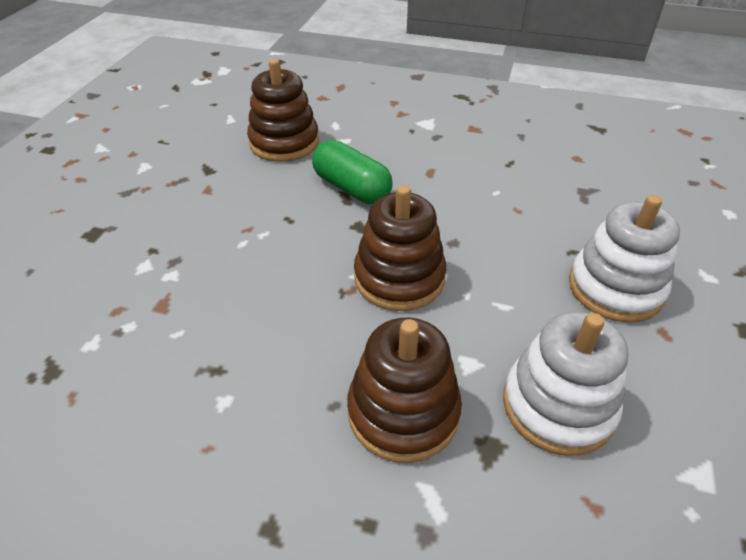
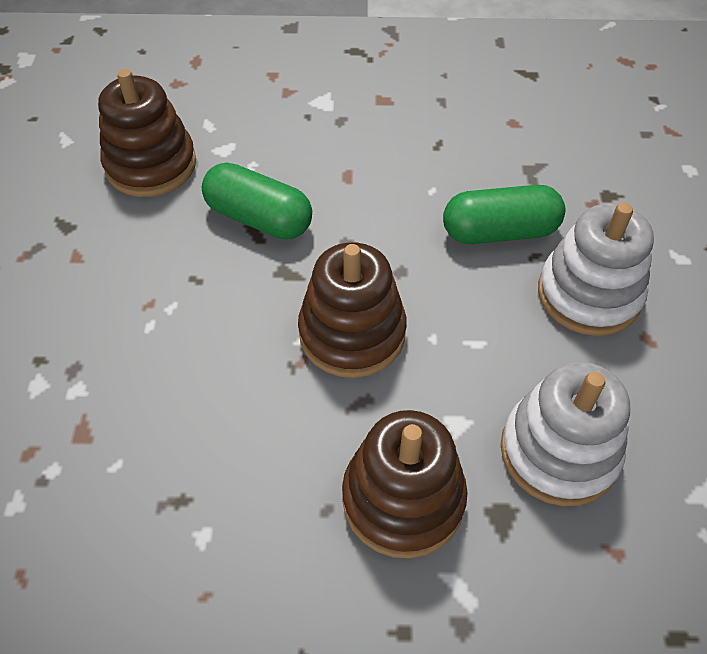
camera: 15 degrees left, 10 degrees up
none -> green capsule [443,185,565,244]

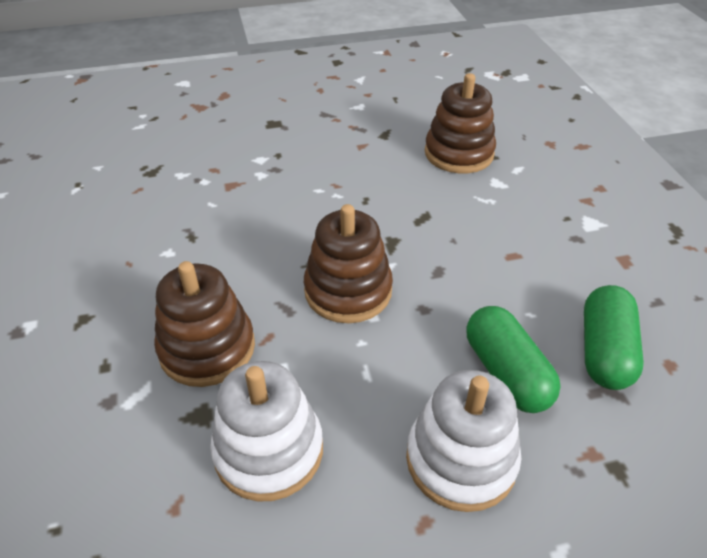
camera: 75 degrees right, 10 degrees down
green capsule [202,163,312,239] -> green capsule moved to [584,285,644,390]

